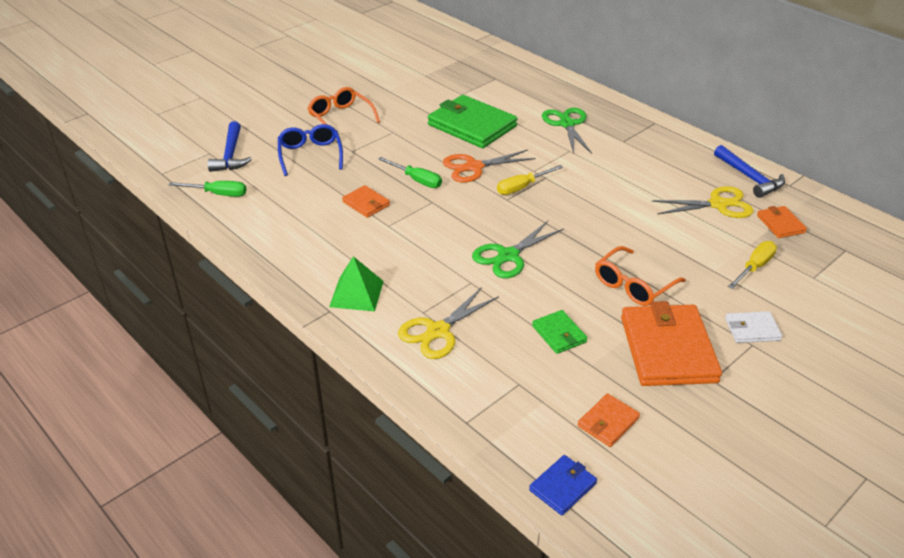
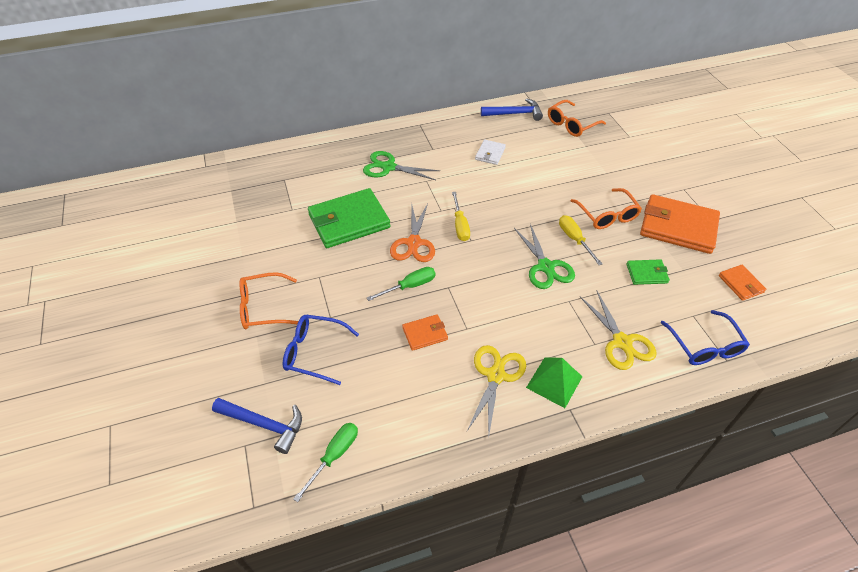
camera: 65 degrees left, 10 degrees up
blue wallet [529,455,597,515] -> none
yellow scissors [652,186,754,218] -> yellow scissors moved to [467,345,526,438]
white wallet [725,311,782,343] -> white wallet moved to [475,139,506,165]
yellow screwdriver [728,241,777,289] -> yellow screwdriver moved to [559,215,603,265]
orange wallet [757,206,807,238] -> orange glasses [548,100,606,137]
none -> blue glasses [660,310,750,365]

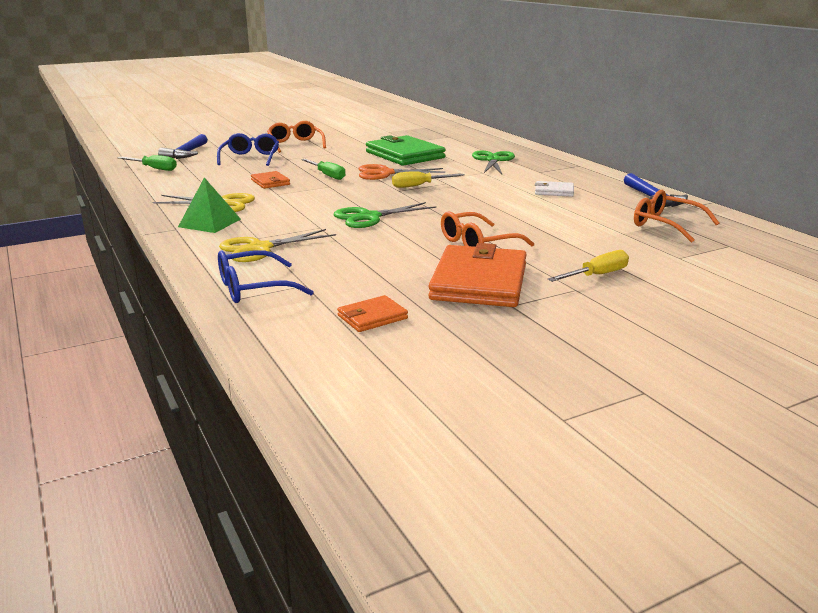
camera: 80 degrees right, 25 degrees down
yellow screwdriver [559,215,603,265] -> yellow screwdriver moved to [547,250,629,282]
green wallet [626,259,670,285] -> none

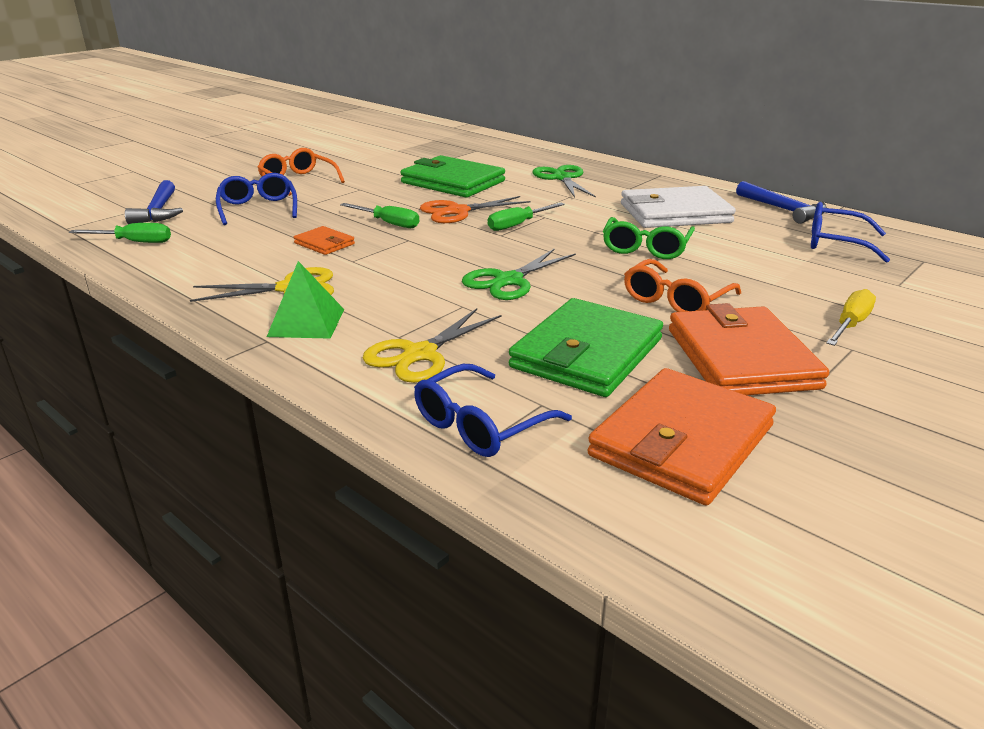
camera: 20 degrees left, 5 degrees up
orange wallet [337,295,408,332] -> orange wallet [587,368,776,506], size x2.08
yellow screwdriver [392,171,464,188] -> green screwdriver [488,203,565,231]
white wallet [535,181,574,197] -> white wallet [621,186,736,228], size x2.08
orange glasses [634,190,719,243] -> blue glasses [811,202,890,263]
none -> green wallet [509,298,663,397]
none -> green glasses [603,217,695,259]

